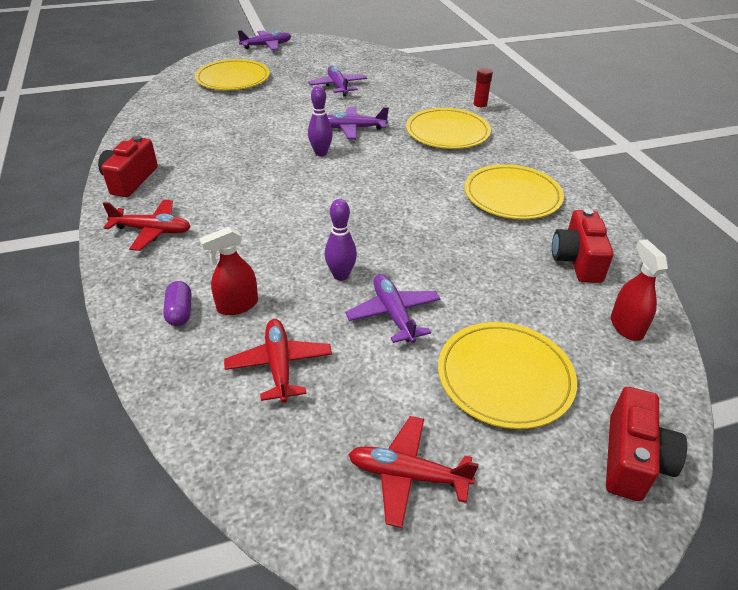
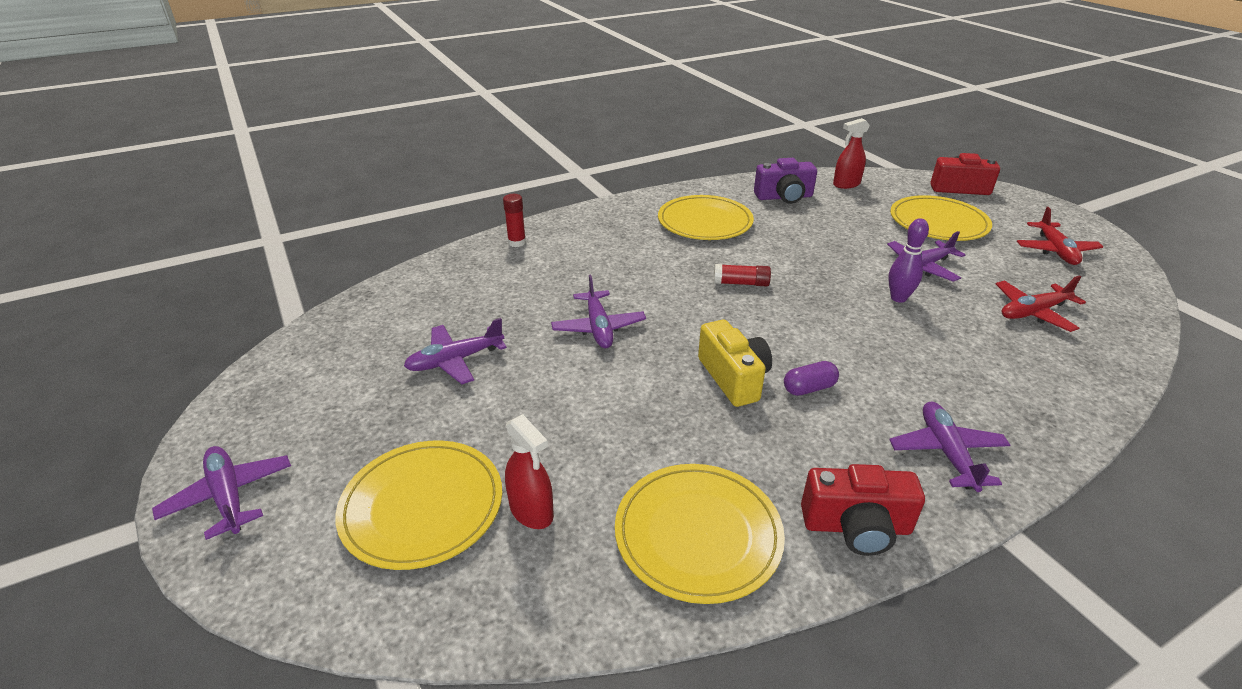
camera: 100 degrees left, 5 degrees down
red plane [103,200,191,251] -> purple plane [889,402,1010,492]
purple capsule [163,281,191,326] -> purple capsule moved to [784,361,839,396]
red spray bottle [199,227,258,315] -> red spray bottle moved to [505,414,554,529]
purple bowling pin [308,86,333,156] -> none
yellow plate [406,108,491,149] -> yellow plate moved to [615,464,785,604]
red camera [552,209,614,283] -> purple camera [754,158,817,204]
none -> yellow camera [698,320,772,407]
none -> red glue stick [714,264,771,286]

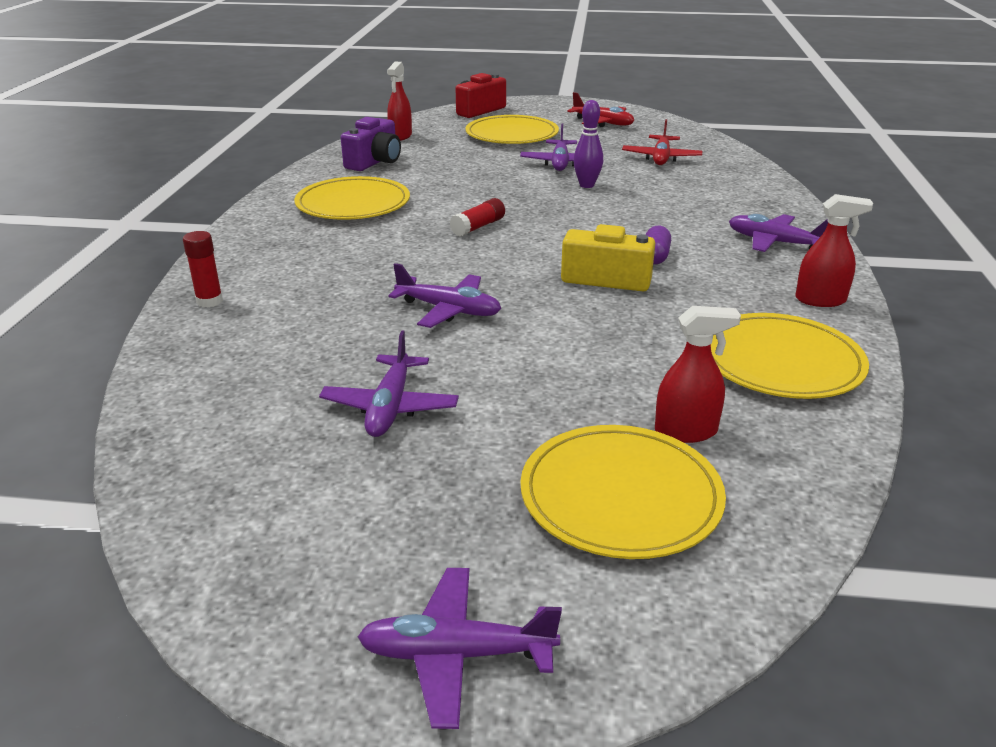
camera: 55 degrees left, 5 degrees down
red camera [801,464,925,556] -> red spray bottle [795,194,873,307]

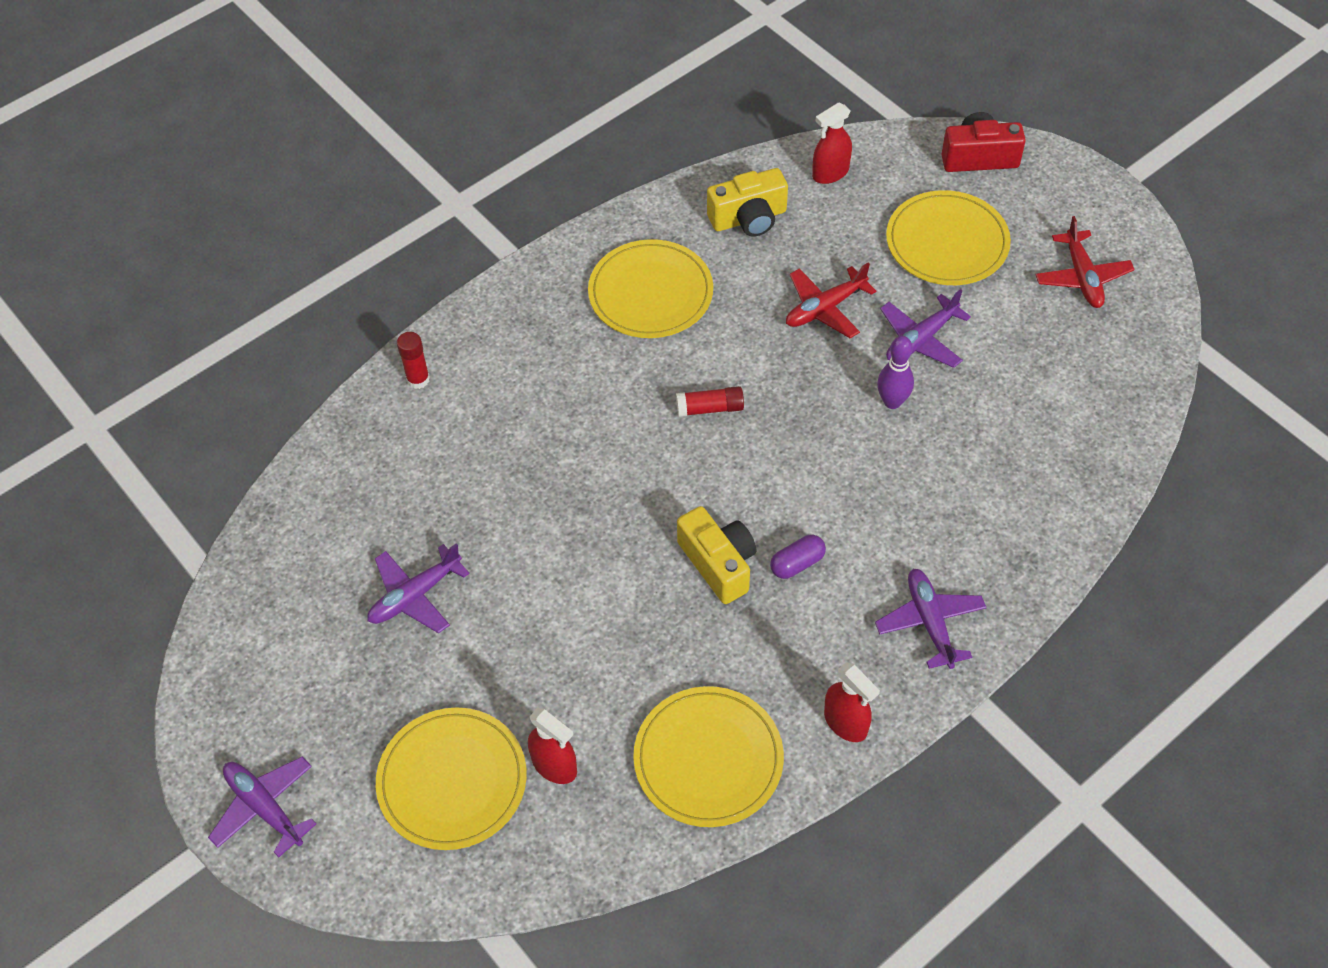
camera: 45 degrees right, 25 degrees up
purple camera [341,117,401,171] -> yellow camera [707,168,788,237]
purple plane [388,263,501,328] -> none
red plane [622,119,702,165] -> red plane moved to [786,263,876,338]

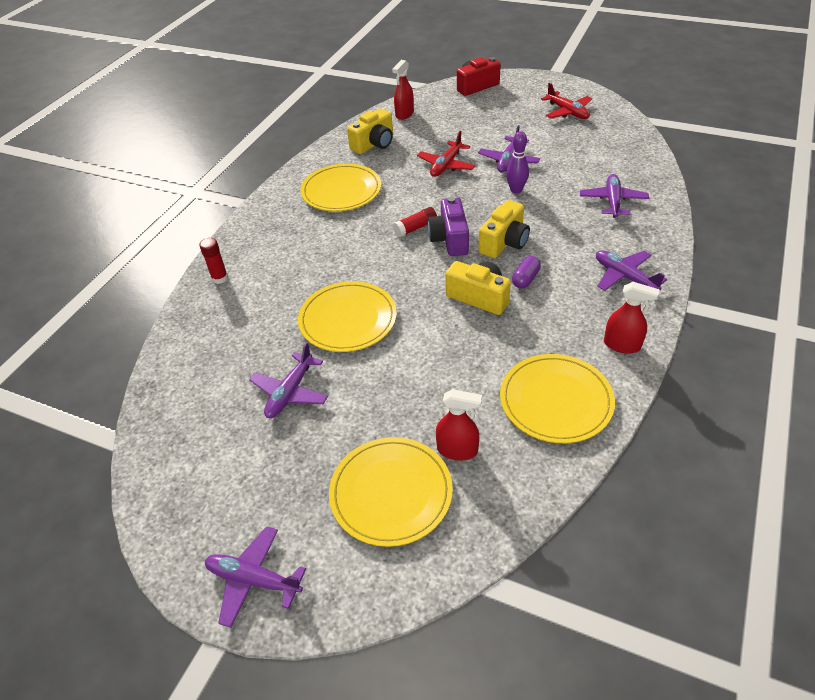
camera: 25 degrees left, 10 degrees down
yellow plate [886,190,1011,285] -> yellow plate moved to [298,281,397,352]
none -> purple camera [428,197,469,256]
none -> yellow camera [478,200,530,258]
none -> purple plane [580,174,649,218]

